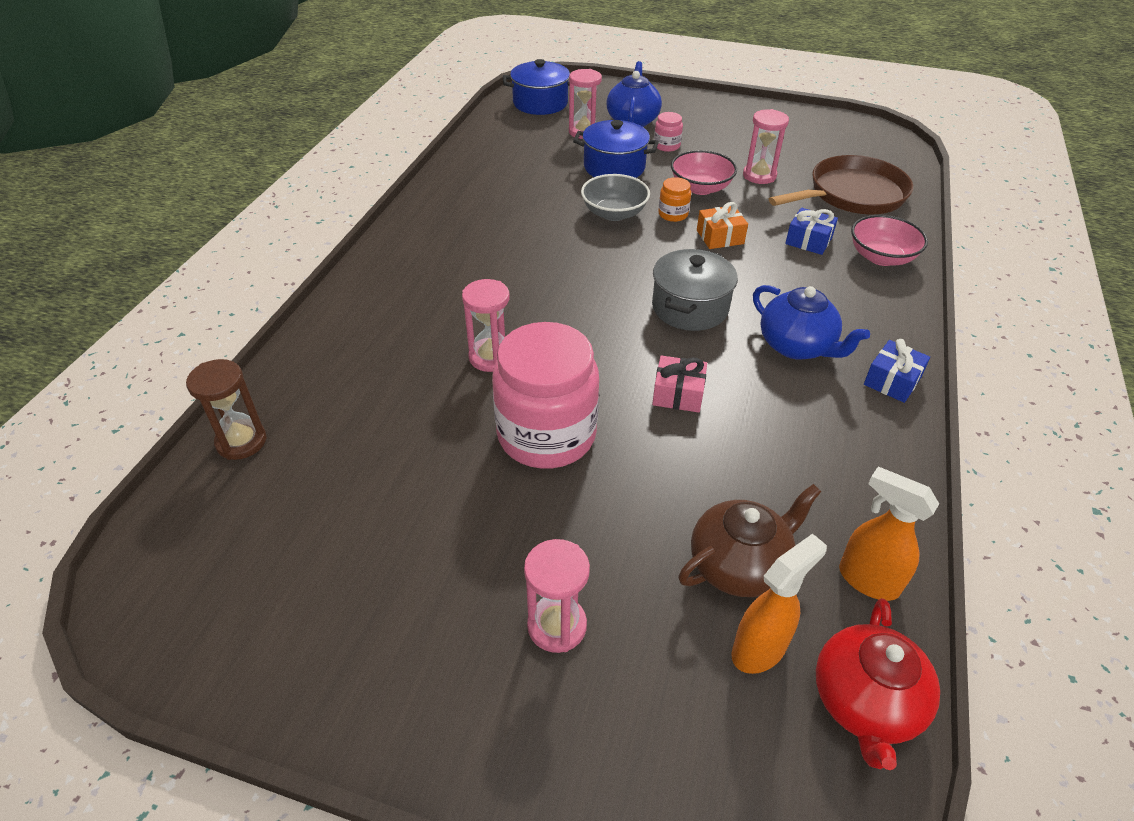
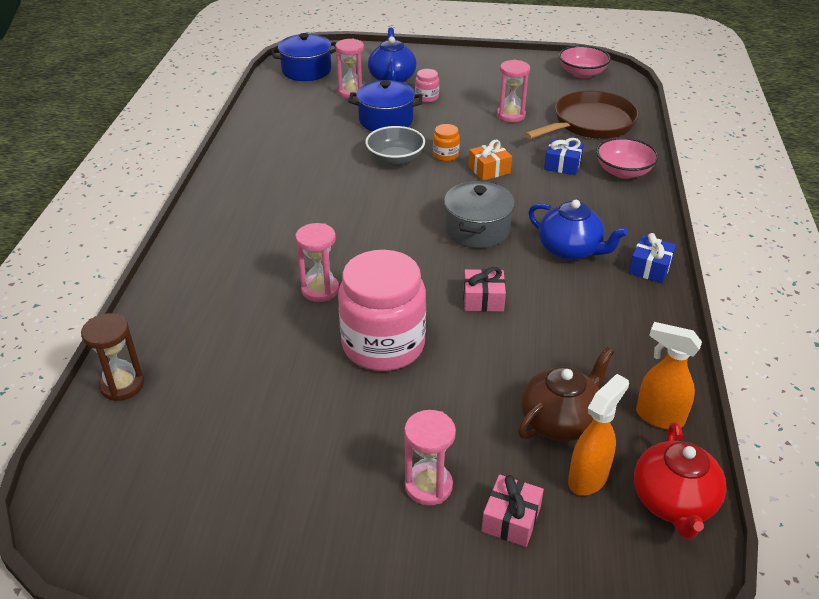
camera: 10 degrees left, 5 degrees down
pink bowl [671,150,737,195] -> pink bowl moved to [559,45,611,78]
none -> pink gift [482,474,544,547]

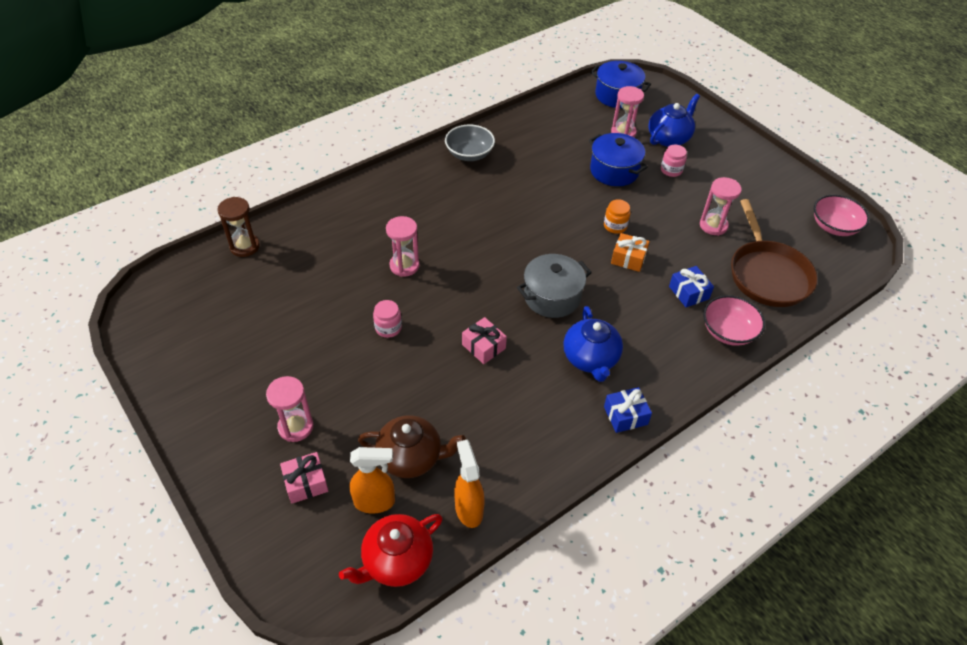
camera: 45 degrees right, 10 degrees up
pink jar [338,250,426,371] -> pink jar [373,300,402,338], size x0.41
grey bowl [365,126,425,166] -> grey bowl moved to [445,124,495,161]
brown pan [524,91,639,139] -> brown pan turned 75 degrees clockwise [731,199,818,307]

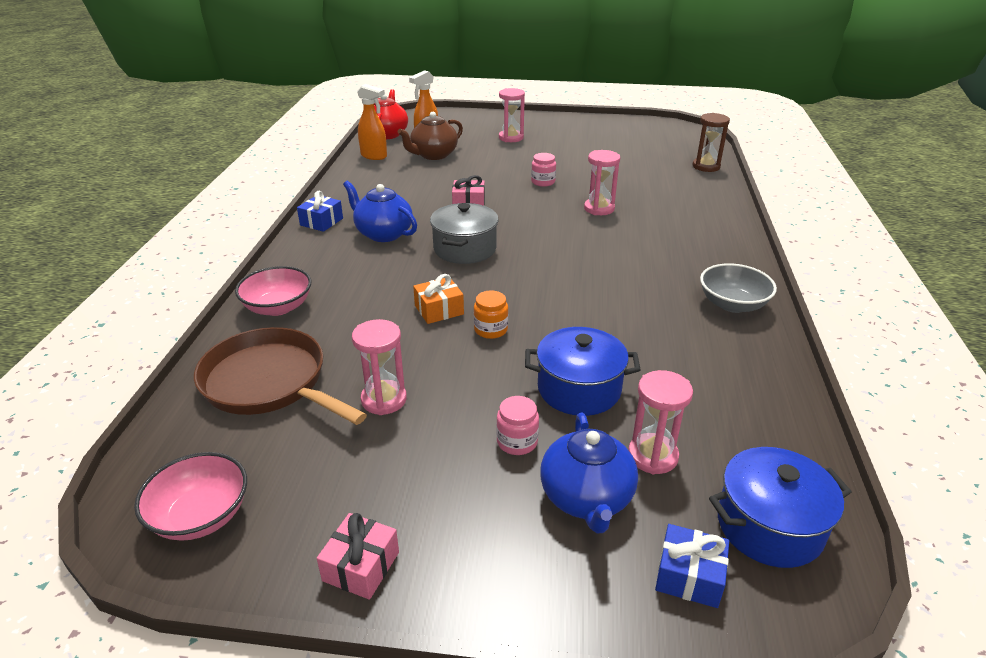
camera: 135 degrees right, 15 degrees down
pink gift [280,452,328,503] -> pink gift moved to [317,513,399,600]
blue gift [669,266,714,307] -> blue gift moved to [655,524,729,608]

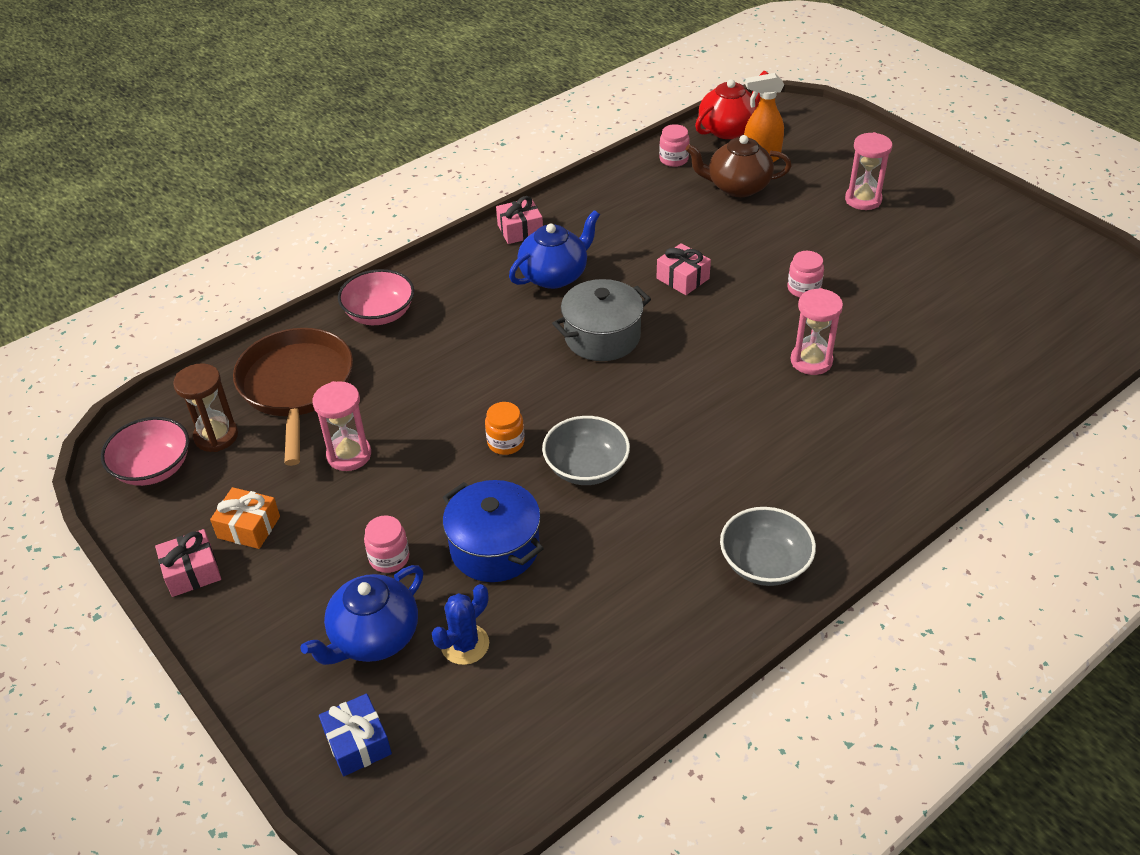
camera: 45 degrees right, 10 degrees up
blue gift [297,191,343,232] -> pink gift [496,196,543,244]
blue teapot [343,181,417,242] -> blue teapot turned 60 degrees clockwise [509,210,600,289]
orange spray bottle [357,84,387,160] -> pink jar [659,124,690,167]
orange gift [413,274,464,324] -> orange gift moved to [210,487,280,549]
pink hourglass [628,370,693,474] -> blue cactus [432,584,489,665]
brown hourglass [693,113,730,172] -> brown hourglass moved to [173,363,238,452]
blue pot [709,447,852,568] -> none
none -> grey bowl [542,416,630,485]

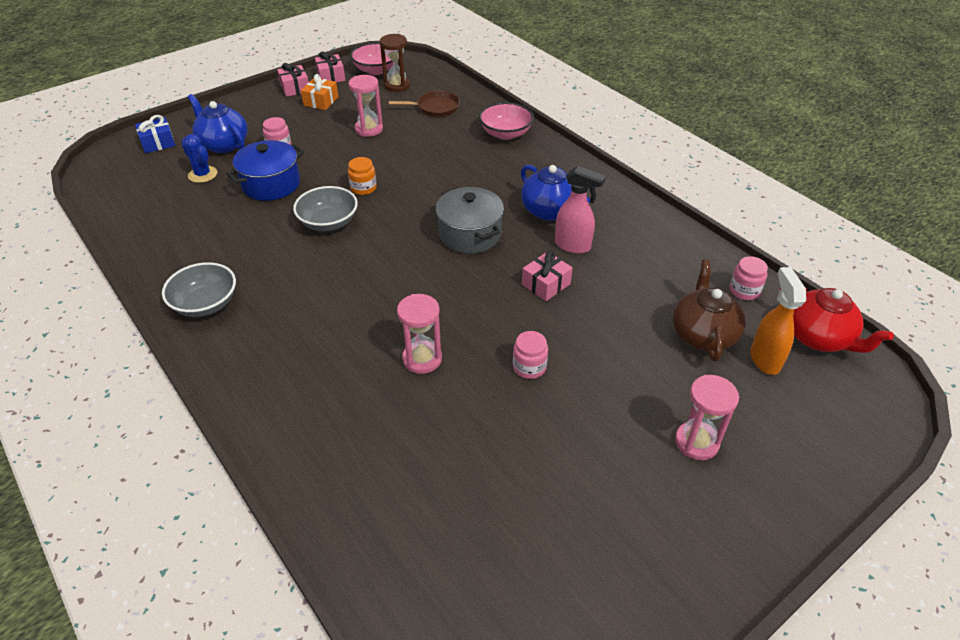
camera: 90 degrees right, 0 degrees up
brown pan [233,328,353,466] -> brown pan [389,91,460,117], size x0.56
pink gift [496,196,543,244] -> pink gift moved to [315,52,345,82]
none -> pink spray bottle [555,166,606,254]

